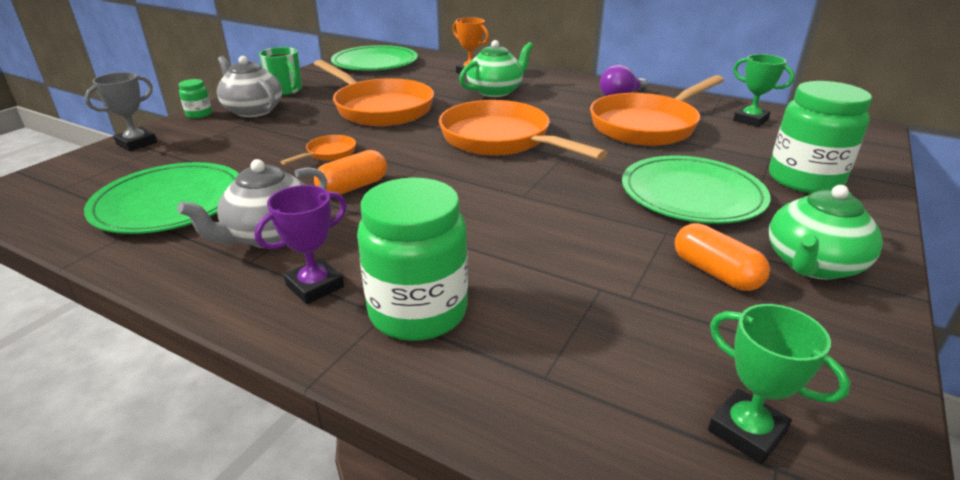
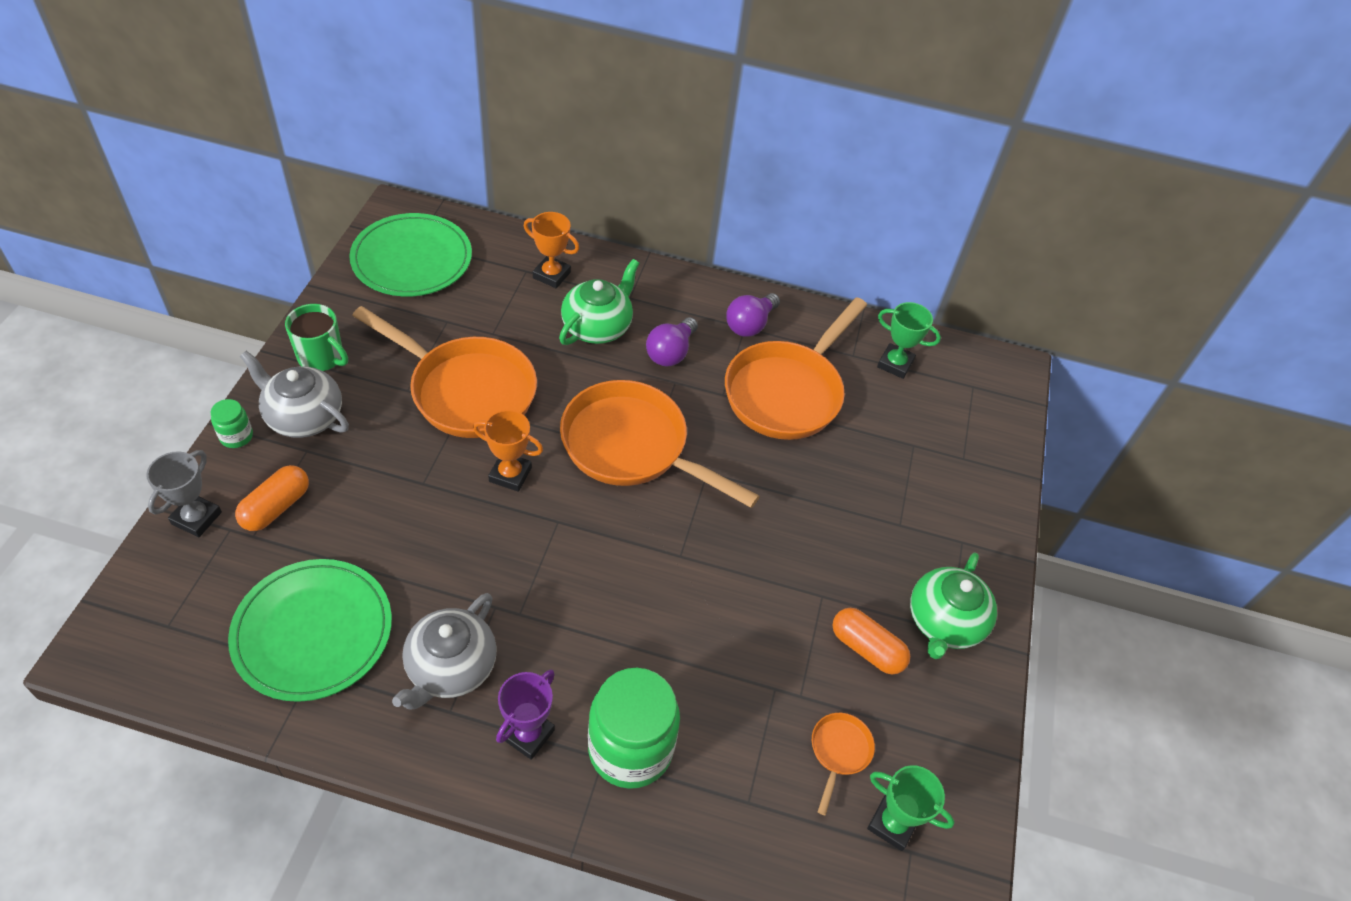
camera: 20 degrees left, 20 degrees up
orange pan [280,135,356,165] -> orange pan moved to [812,713,875,815]
orange capsule [314,150,387,195] -> orange capsule moved to [235,465,309,531]
green plate [622,155,771,224] -> none
green jar [769,81,872,193] -> none
none -> orange trophy [473,410,543,492]
none -> purple light bulb [646,317,698,367]

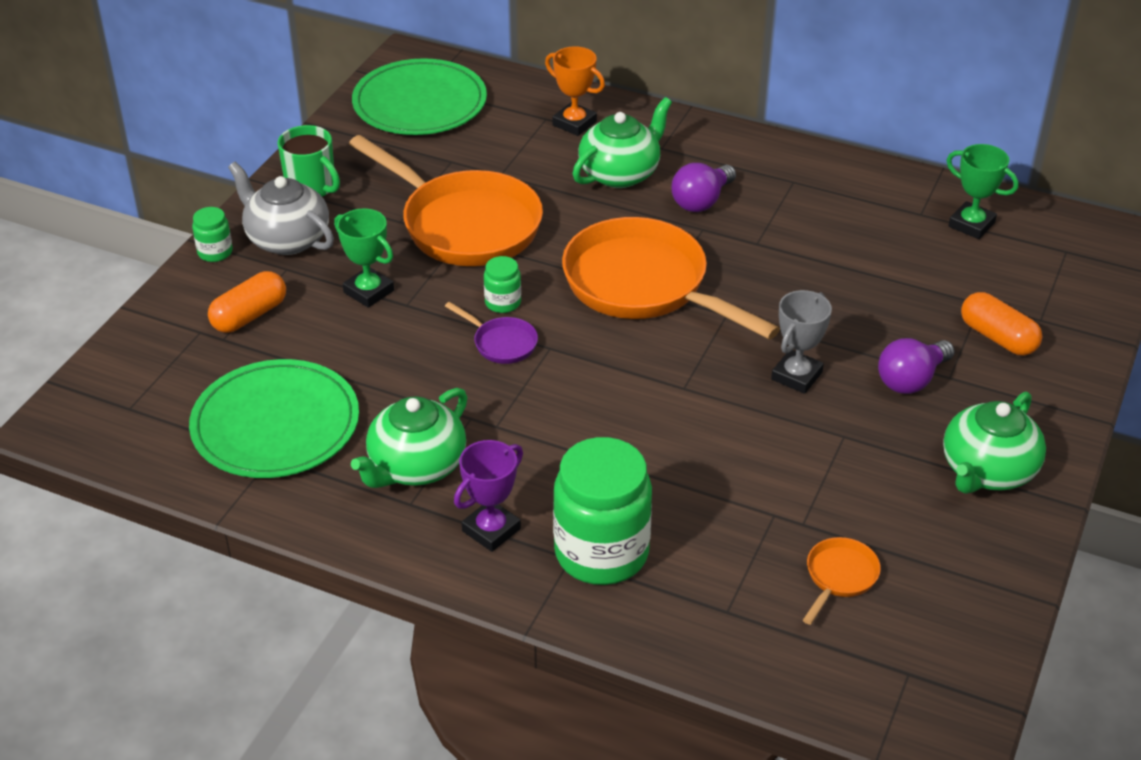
camera: 15 degrees right, 10 degrees down
grey trophy [146,450,222,537] -> grey trophy moved to [771,290,832,394]
grey teapot [392,593,497,710] -> green teapot [351,388,467,488]
orange trophy [473,410,543,492] -> green jar [484,256,521,313]
orange pan [725,297,867,440] -> none
purple light bulb [726,293,780,337] -> purple light bulb moved to [878,338,955,394]
orange capsule [833,608,910,674] -> orange capsule moved to [961,292,1042,356]
green trophy [867,765,955,851] -> green trophy moved to [334,209,394,308]
none -> purple pan [445,302,538,364]

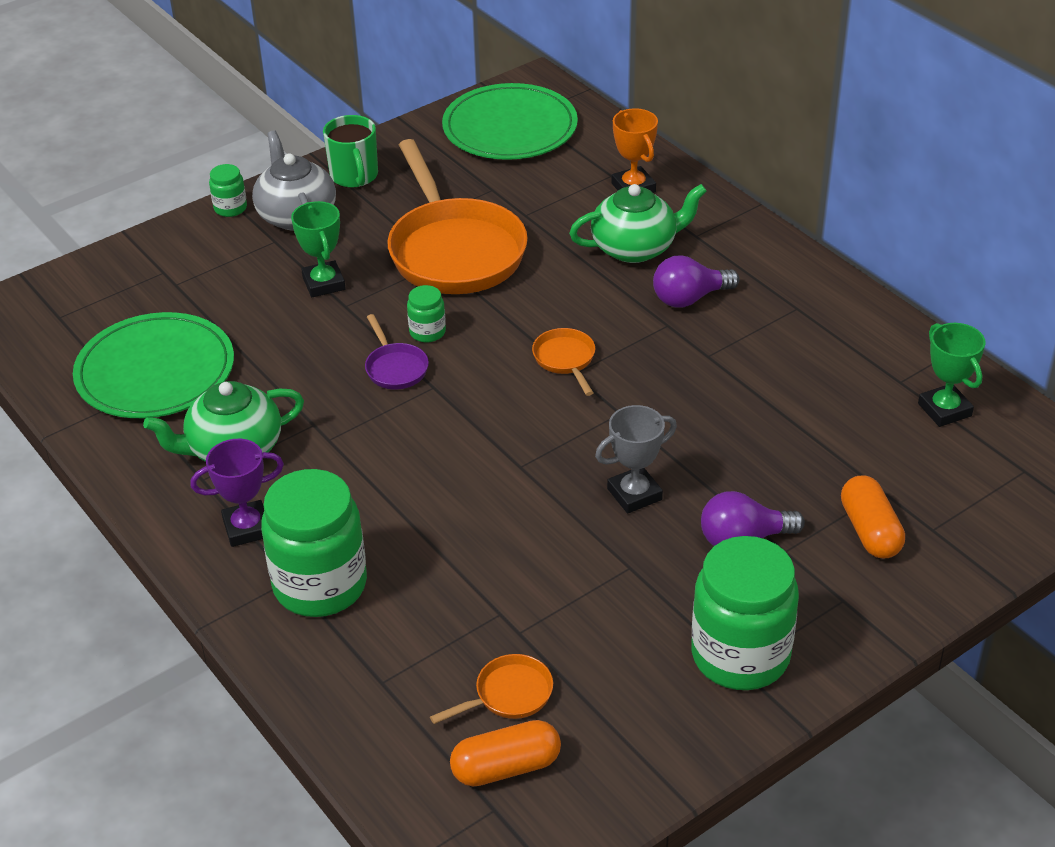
camera: 30 degrees right, 0 degrees up
orange capsule [208,271,286,333] -> orange capsule moved to [450,720,561,786]
orange pan [562,217,780,340] -> orange pan [532,328,595,396], size x0.42
green teapot [943,392,1046,494] -> green jar [691,536,799,690]

